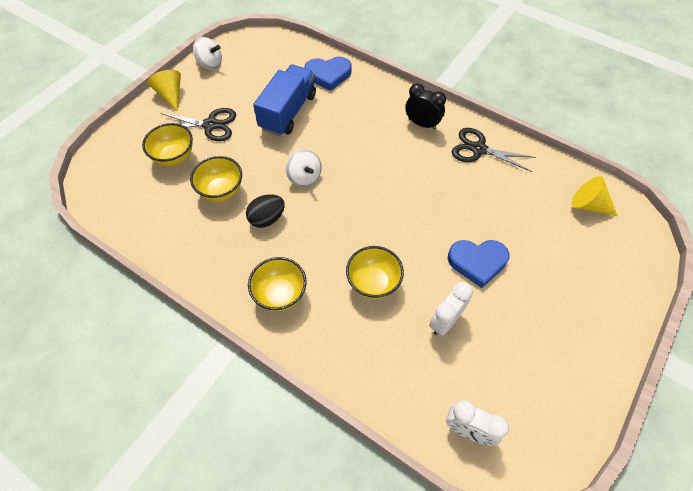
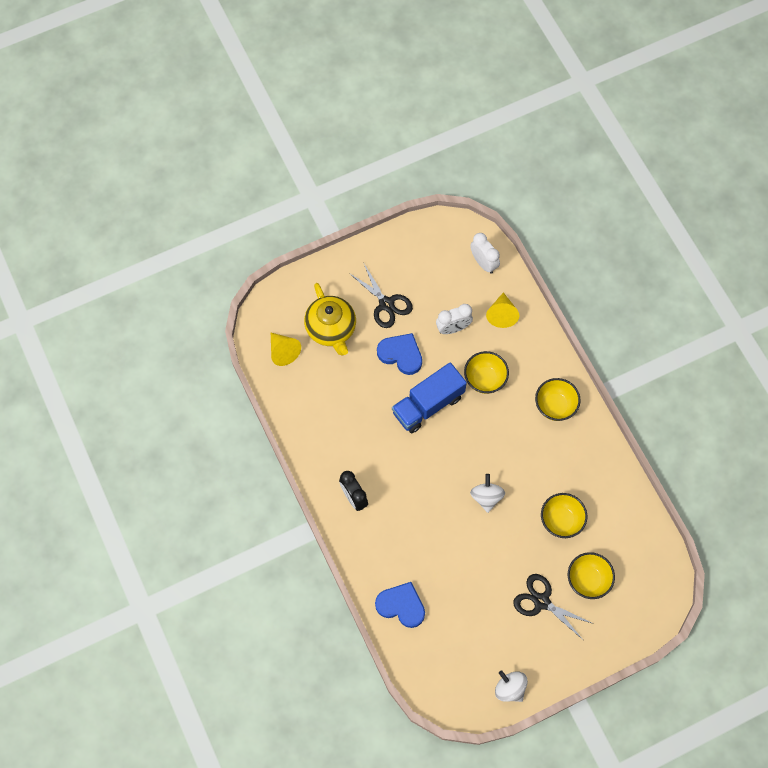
camera: 150 degrees left, 10 degrees up
yellow cone [147,70,181,112] -> yellow cone moved to [486,292,519,328]
black egg [246,194,285,228] -> none
blue truck [253,65,316,136] -> blue truck moved to [392,362,467,433]
black scissors [452,128,536,172] -> black scissors moved to [349,262,413,328]
none -> yellow teapot [304,283,356,356]

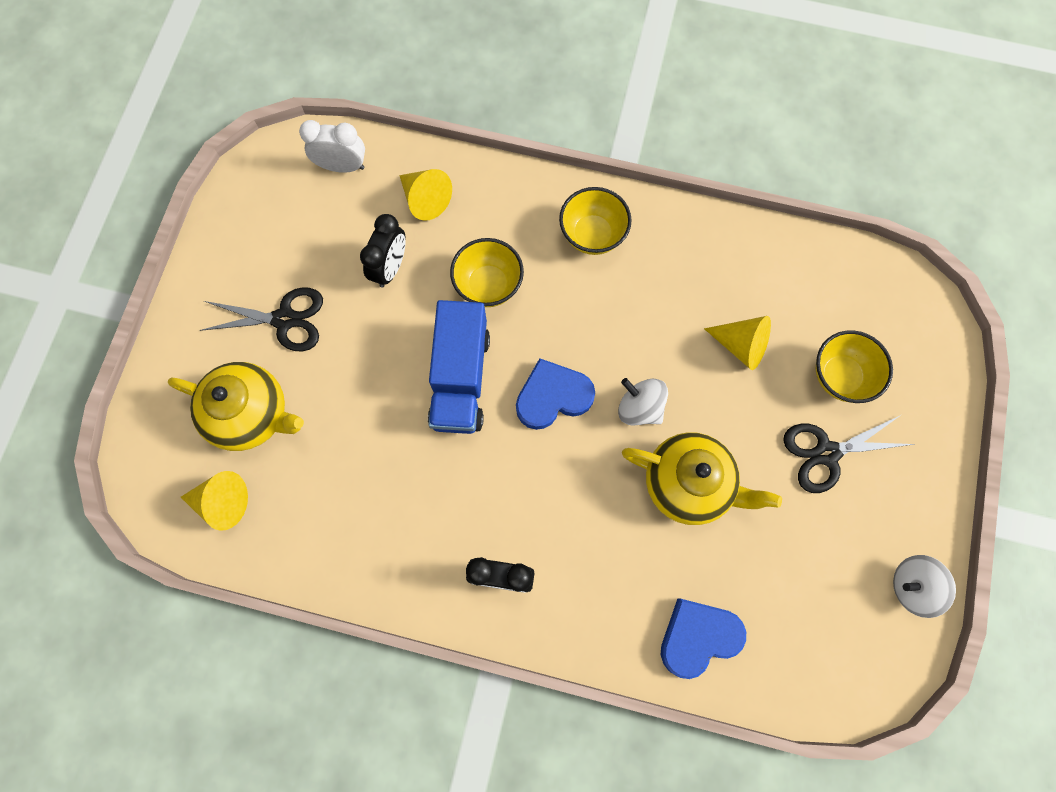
camera: 50 degrees left, 5 degrees up
blue heart [377,333,422,375] -> blue heart moved to [516,358,595,430]
white clock [436,304,473,334] -> black clock [360,214,406,287]
yellow bowl [541,493,587,538] -> yellow cone [704,316,771,370]
none -> yellow teapot [622,432,782,525]

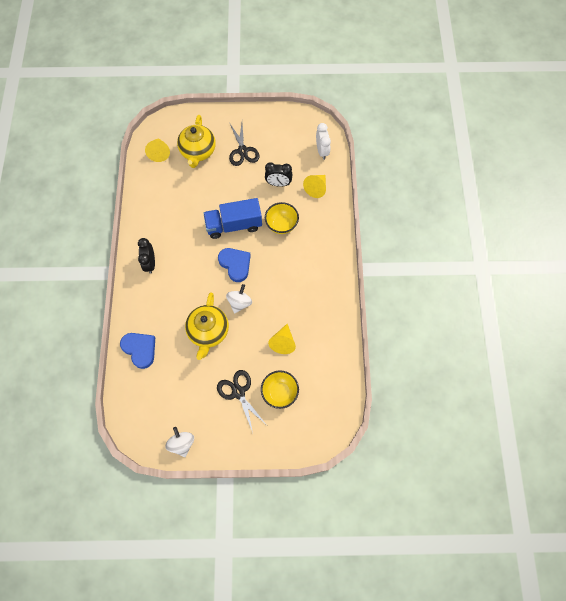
camera: 75 degrees right, 5 degrees down
yellow bowl [559,187,632,255] -> none

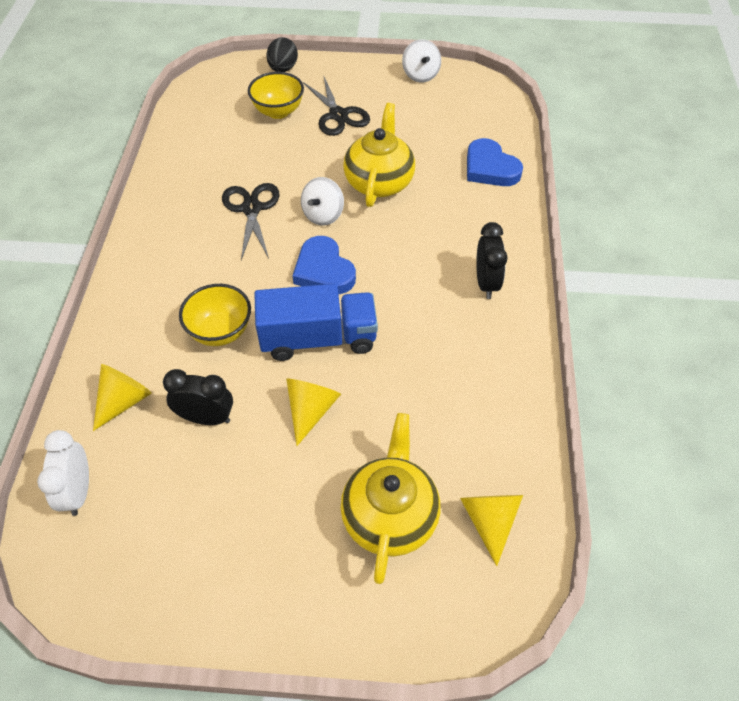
camera: 175 degrees left, 15 degrees down
black scissors [229,124,259,166] -> black scissors moved to [222,183,280,260]
yellow cone [268,324,296,354] -> yellow cone moved to [286,378,341,446]
none -> black egg [266,37,298,72]

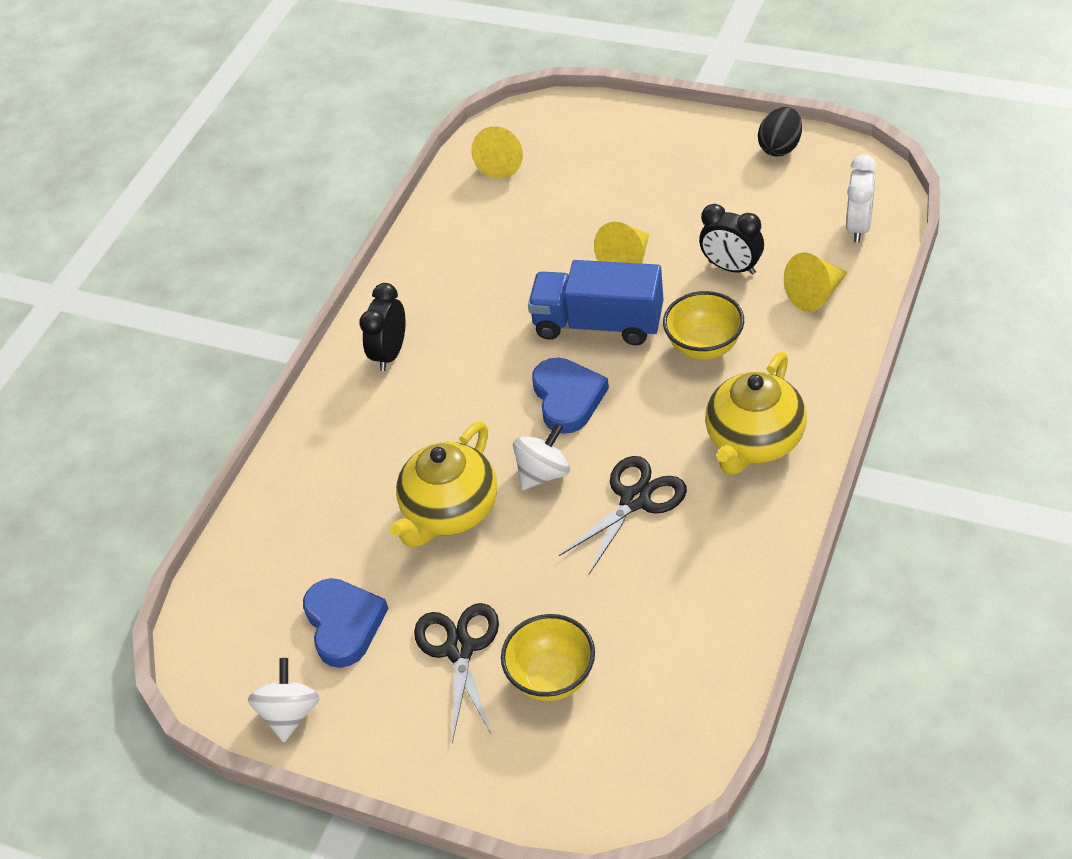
camera: 155 degrees left, 5 degrees down
black scissors [222,183,280,260] -> black scissors turned 150 degrees counterclockwise [559,456,687,575]
black egg [266,37,298,72] -> black egg moved to [758,107,802,157]
yellow teapot [341,413,440,584] -> yellow teapot moved to [705,352,807,475]
blue heart [467,138,523,186] -> blue heart moved to [303,578,389,668]

